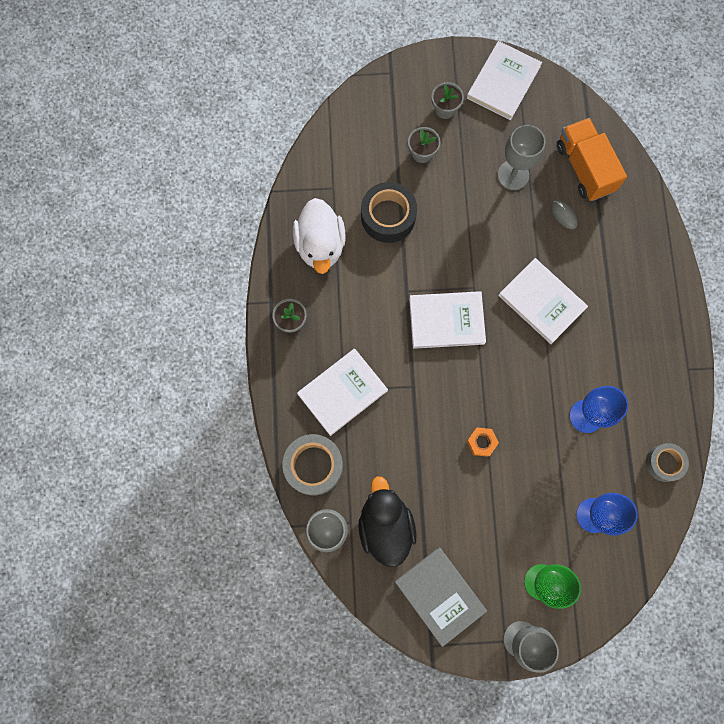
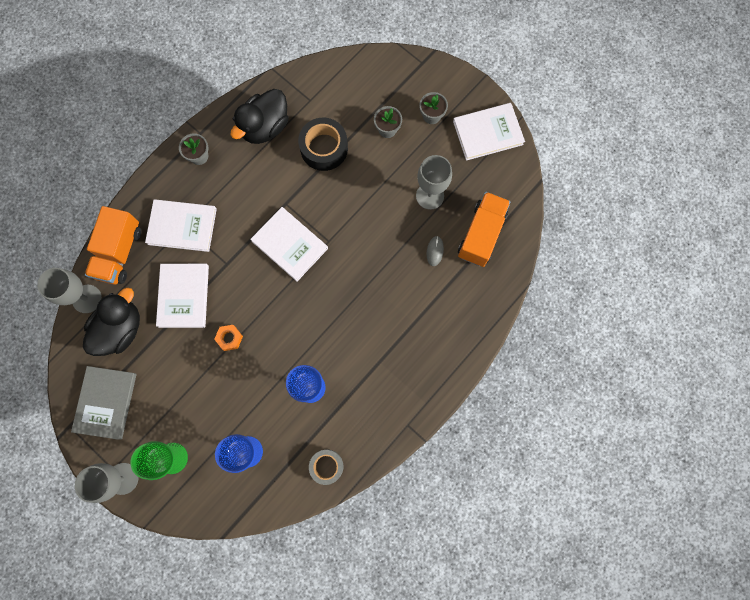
camera: 45 degrees right, 0 degrees up
grey tape [282,434,343,496] -> orange truck [85,206,141,285]
white duck [293,198,346,274] -> black duck [231,89,289,144]
white book [498,258,588,344] -> white book moved to [156,264,209,328]

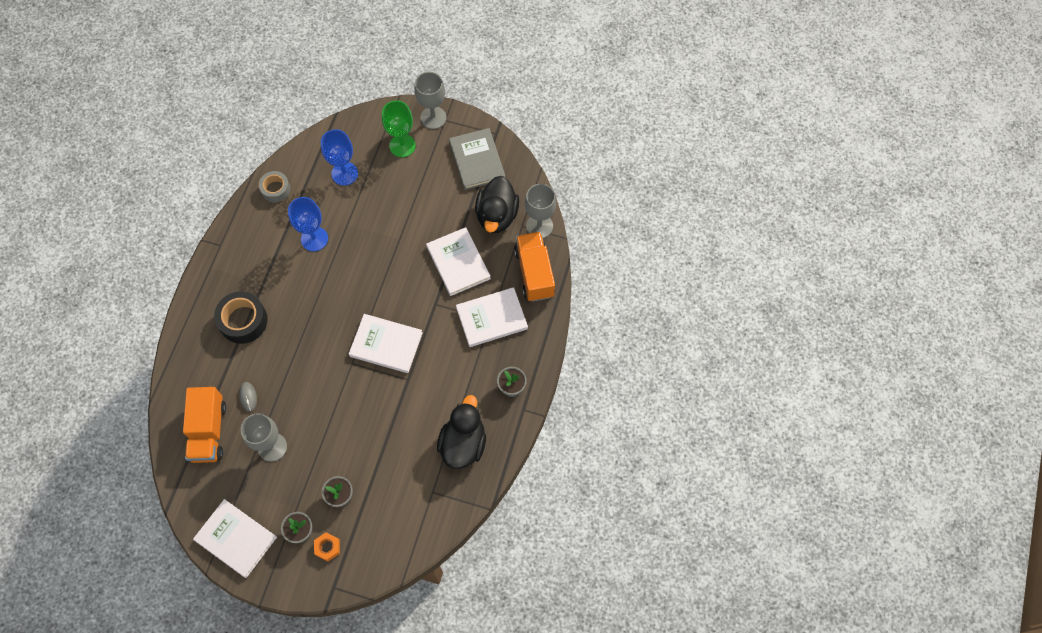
camera: 155 degrees right, 10 degrees down
orange nut [214,325,243,351] -> orange nut moved to [314,532,340,561]
black tape [298,118,348,171] -> black tape moved to [214,291,268,344]
white book [453,103,525,161] -> white book turned 75 degrees clockwise [193,499,277,578]

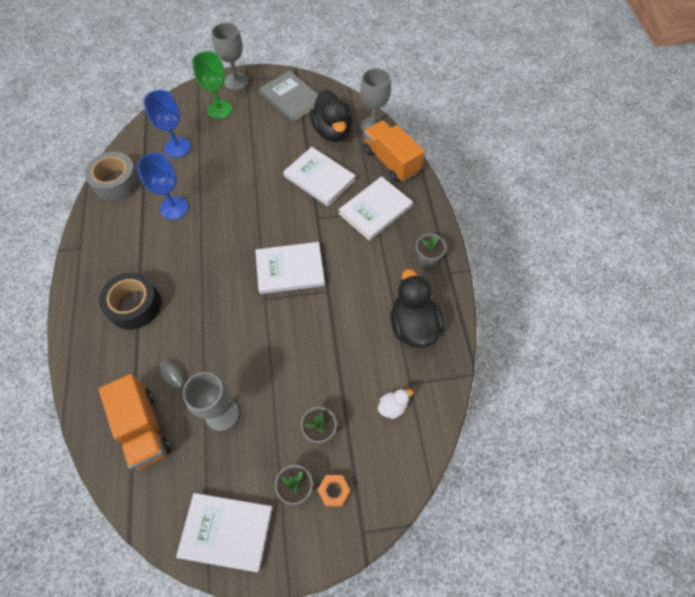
camera: 25 degrees left, 5 degrees down
grey tape [259,171,290,202] -> grey tape [85,151,140,201], size x1.57
none -> white duck [378,389,413,419]

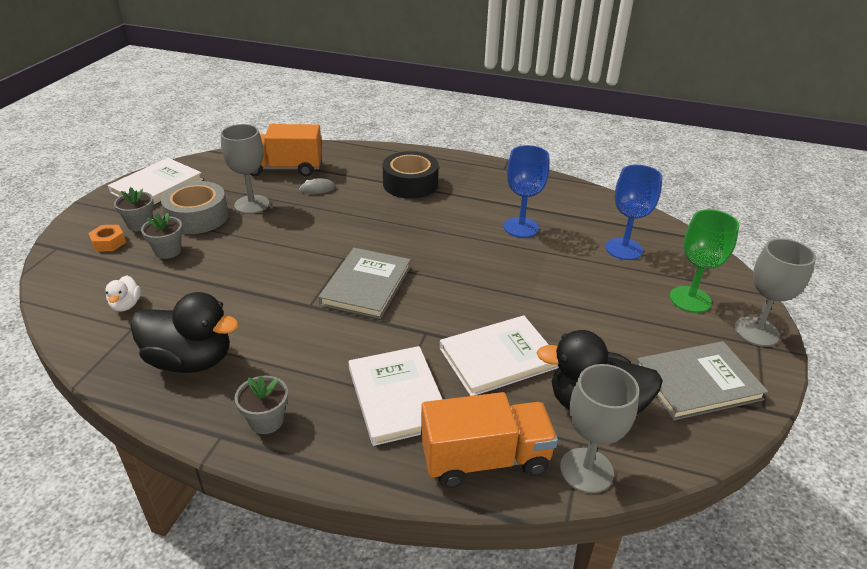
camera: 115 degrees right, 25 degrees down
grey tape [85,151,140,201] -> grey tape moved to [161,181,229,234]
white book [255,242,325,294] -> grey book [318,248,411,319]

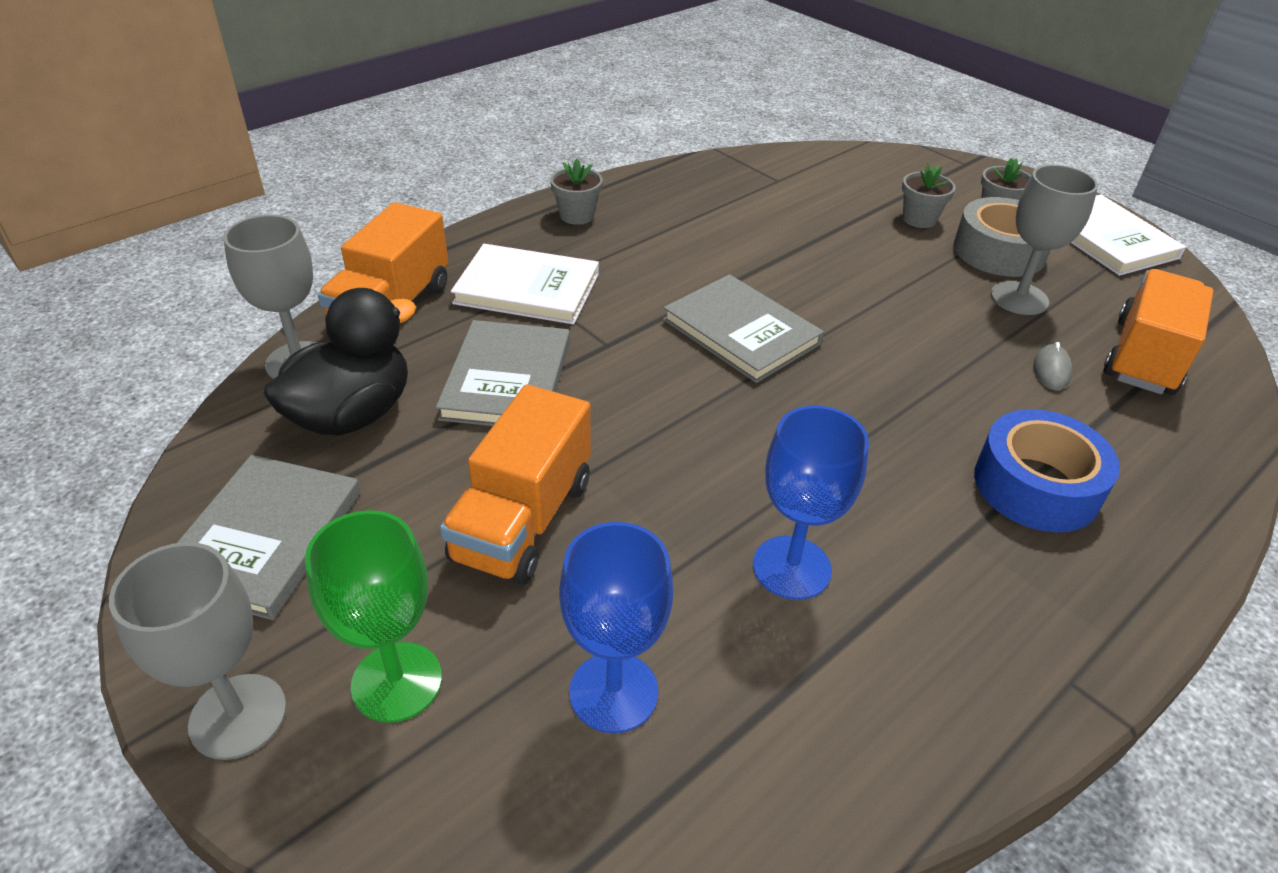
camera: 120 degrees right, 5 degrees up
orange nut [88,225,126,252] -> none
white duck [105,275,141,312] -> none
black duck [130,292,239,373] -> none
black tape [383,151,439,199] -> blue tape [974,409,1120,532]
white book [440,315,559,396] -> grey book [436,320,570,426]
none -> orange truck [440,384,591,585]

